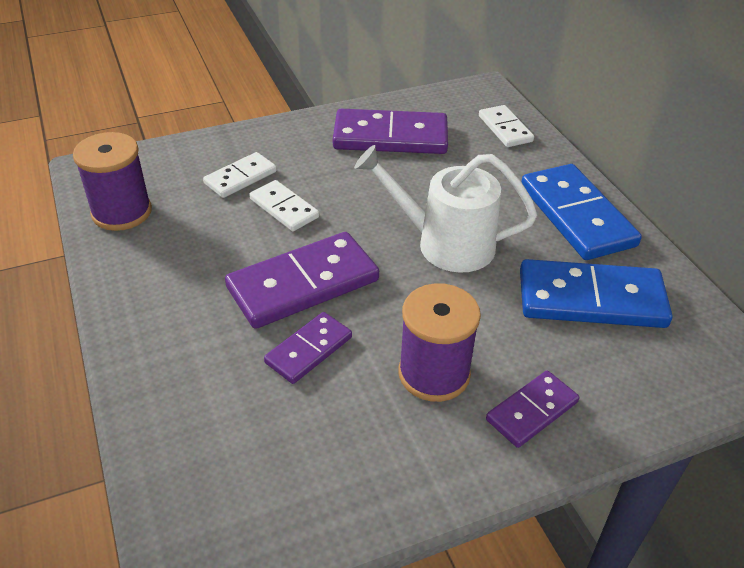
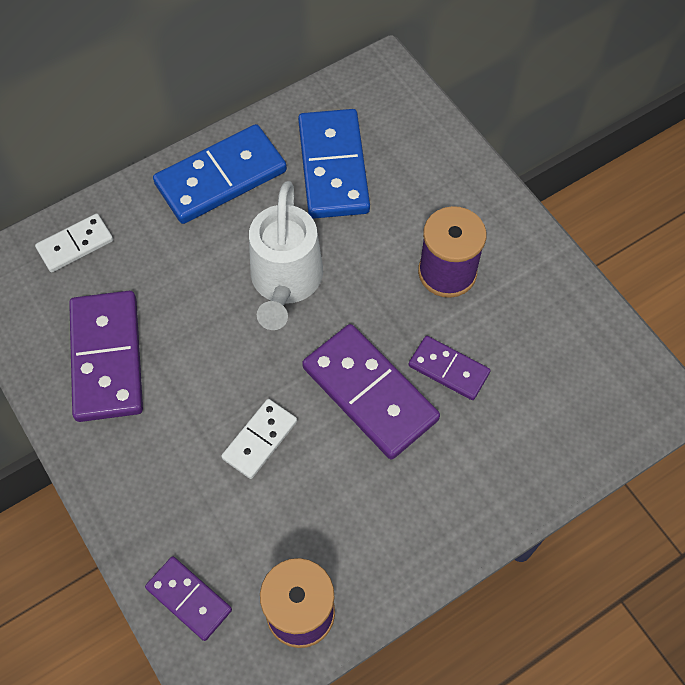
camera: 100 degrees left, 20 degrees up
white domino [203,152,277,198] -> none
purple domino [486,371,579,448] -> purple domino moved to [145,556,232,641]

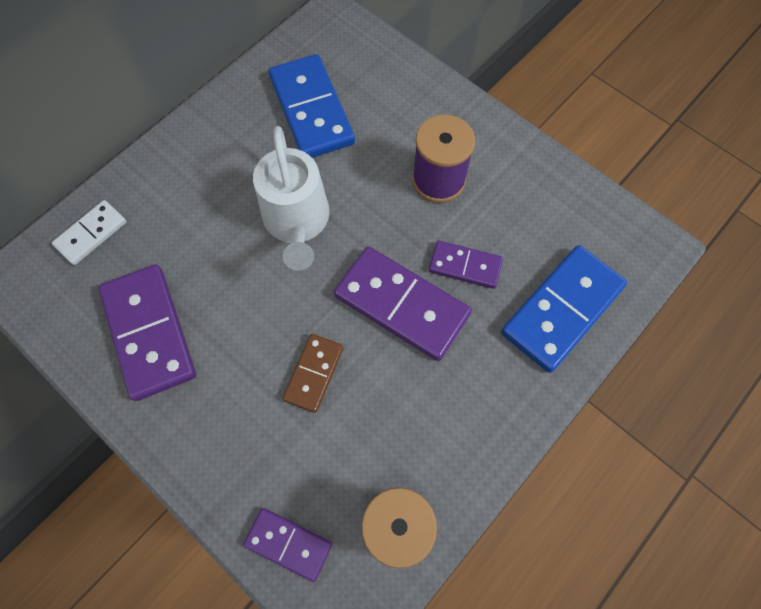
camera: 15 degrees left, 5 degrees up
blue domino [153,124,287,224] -> blue domino moved to [501,245,627,373]
white domino [221,399,297,479] -> brown domino [282,334,344,413]

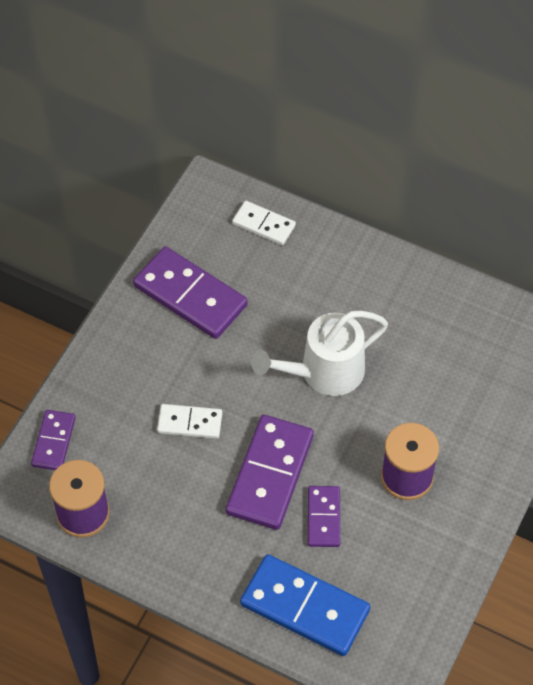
camera: 75 degrees right, 10 degrees down
purple domino [98,264,196,401] -> purple domino turned 75 degrees clockwise [133,247,248,339]
blue domino [268,54,355,158] -> none
brown domino [282,334,344,413] -> white domino [157,404,222,439]

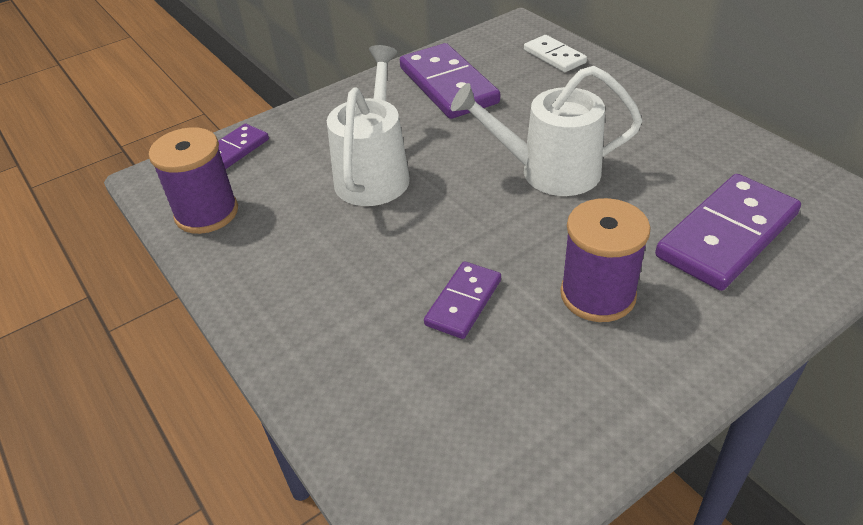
camera: 30 degrees right, 15 degrees down
white domino [157,404,222,439] -> white watering can [327,45,410,206]
purple domino [226,415,314,530] -> purple domino moved to [655,174,801,291]
blue domino [240,554,370,656] -> none

